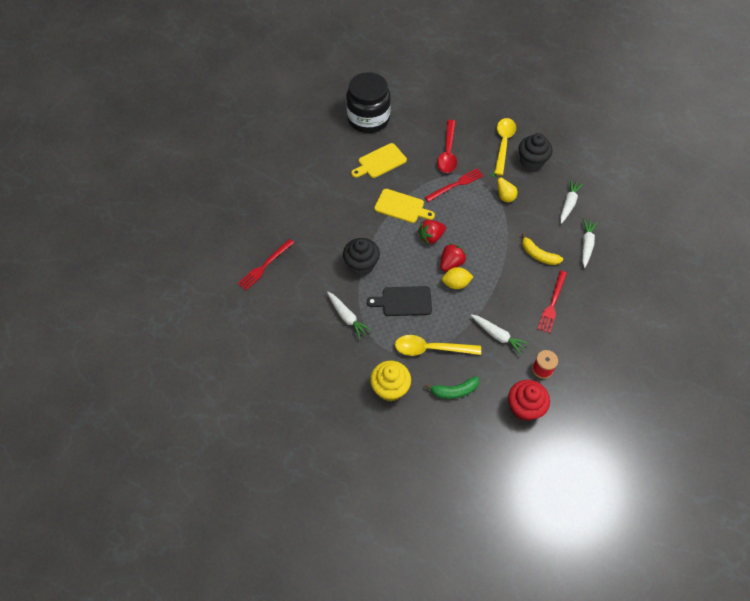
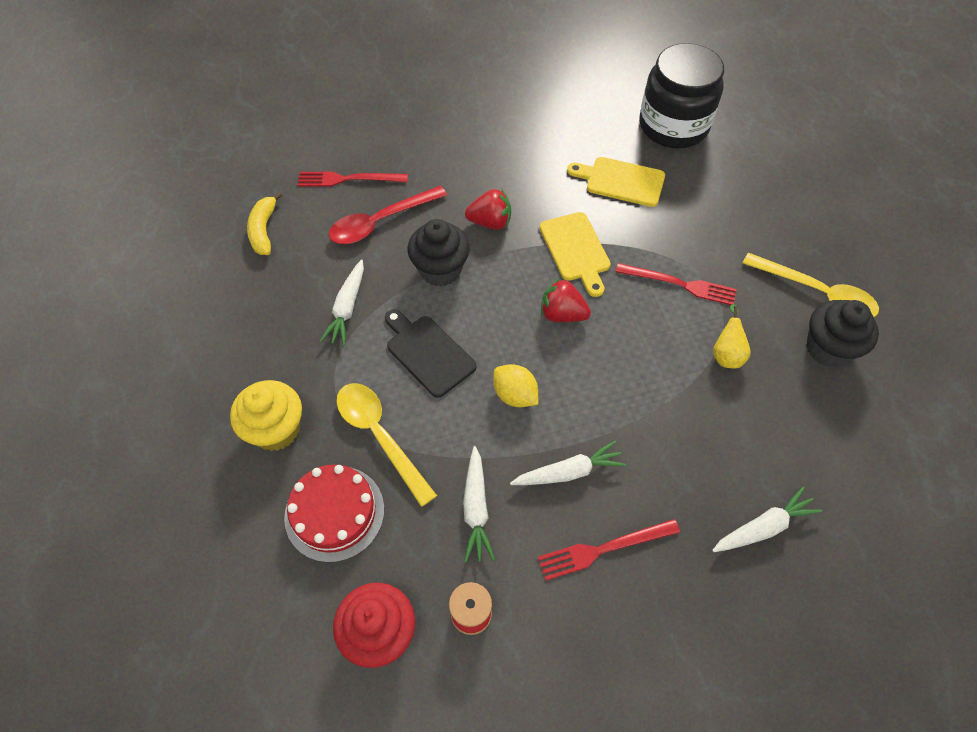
camera: 50 degrees right, 0 degrees up
green banana [425,376,479,399] -> red cake [284,465,384,563]
red spoon [437,120,457,173] -> red spoon moved to [329,186,447,244]
red strawberry [440,243,466,271] -> red strawberry moved to [465,189,511,230]
yellow spoon [494,118,516,175] -> yellow spoon turned 60 degrees clockwise [743,253,879,317]
yellow banana [522,233,563,265] -> yellow banana moved to [247,192,282,255]
white carrot [560,179,584,224] -> white carrot moved to [510,440,626,485]

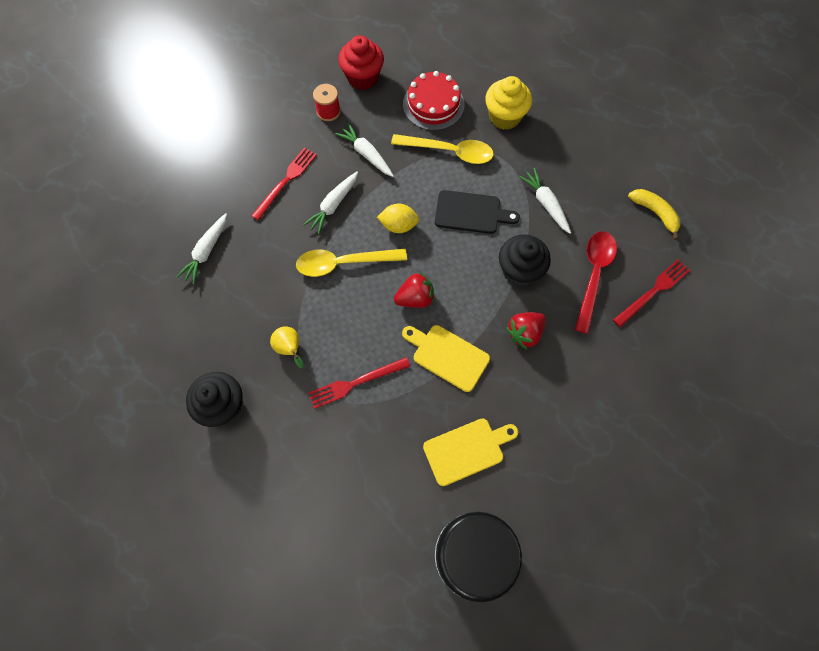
camera: 140 degrees right, 10 degrees up
yellow spoon [743,253,879,317] -> yellow spoon moved to [296,249,407,277]

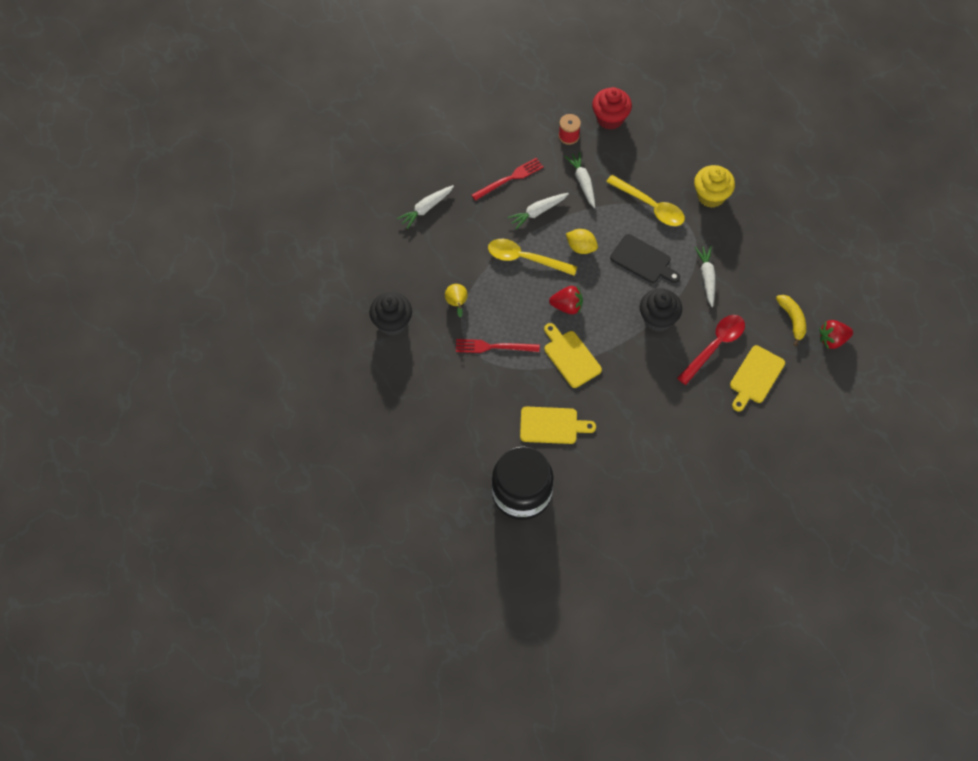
camera: 25 degrees right, 5 degrees down
red cake [403,71,465,131] -> none
red strawberry [506,312,546,349] -> red strawberry moved to [819,320,853,349]
red fork [613,259,690,327] -> yellow cutting board [730,345,785,411]

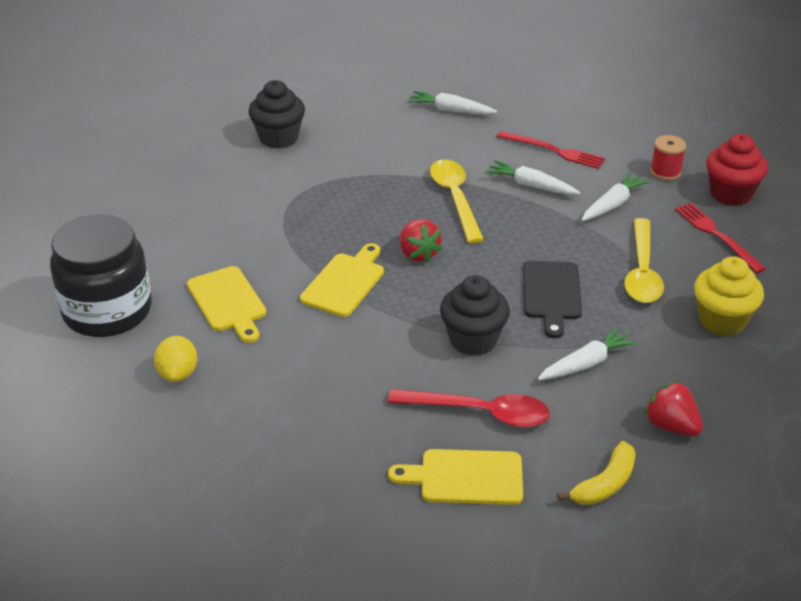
camera: 60 degrees right, 25 degrees down
yellow pear [445,284,468,318] -> none
red fork [456,339,540,353] -> red fork moved to [675,203,766,273]
yellow lemon [566,229,598,254] -> yellow lemon moved to [154,336,197,382]
red strawberry [819,320,853,349] -> red strawberry moved to [644,381,703,436]

